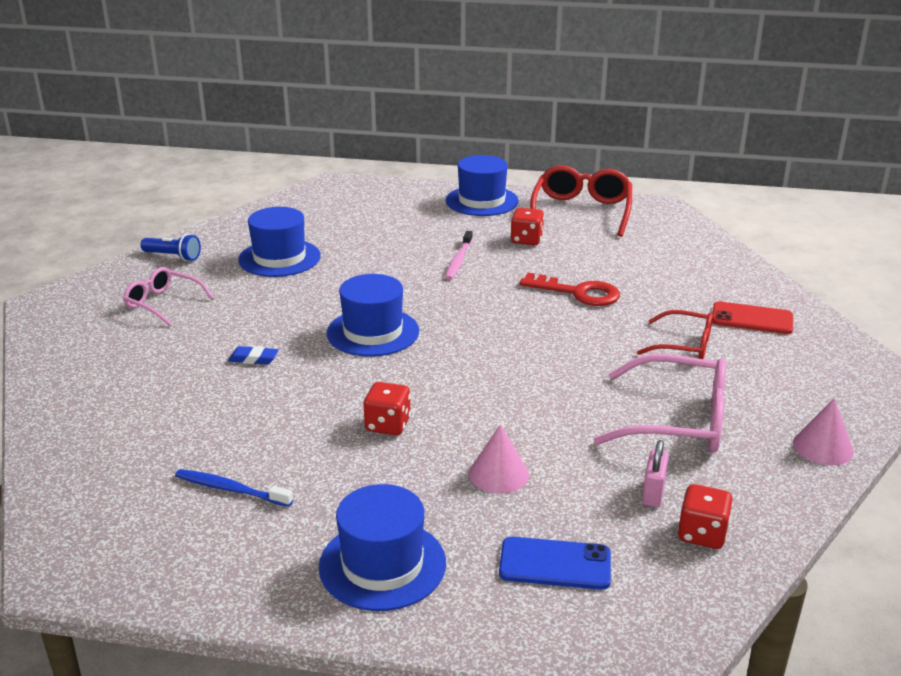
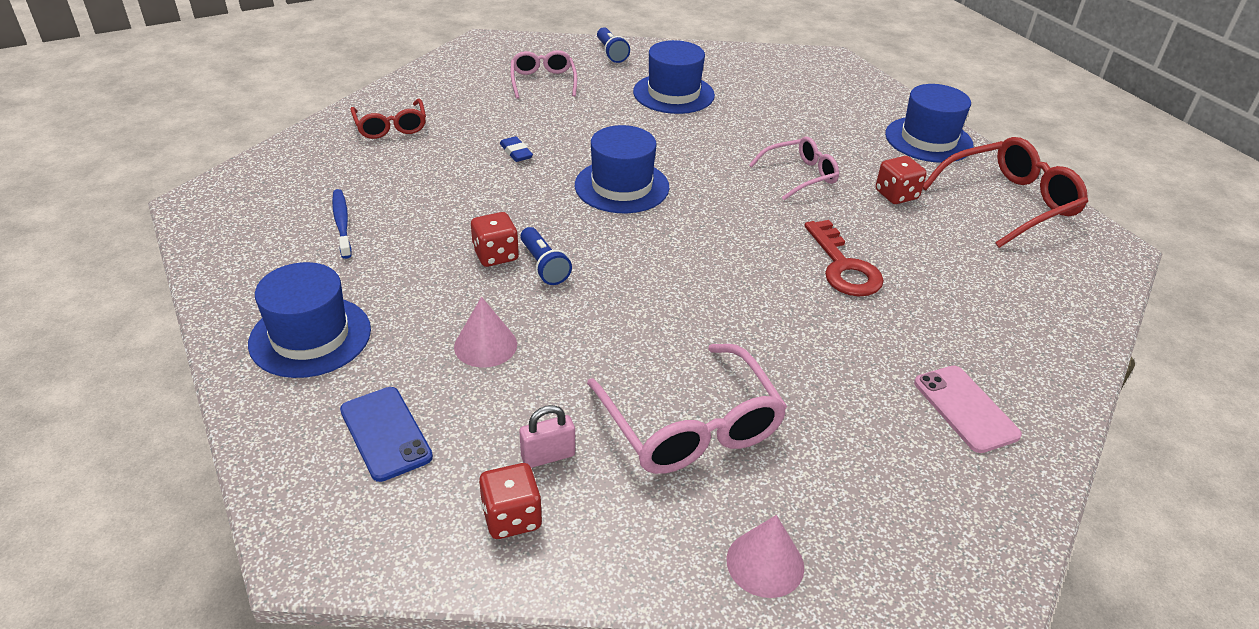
camera: 50 degrees right, 10 degrees up
pink toothbrush [445,231,473,280] -> pink glasses [749,137,839,200]
red glasses [637,310,713,359] -> red glasses moved to [350,99,426,139]
red phone [712,301,793,334] -> pink phone [914,366,1022,453]
none -> blue flashlight [520,227,572,285]

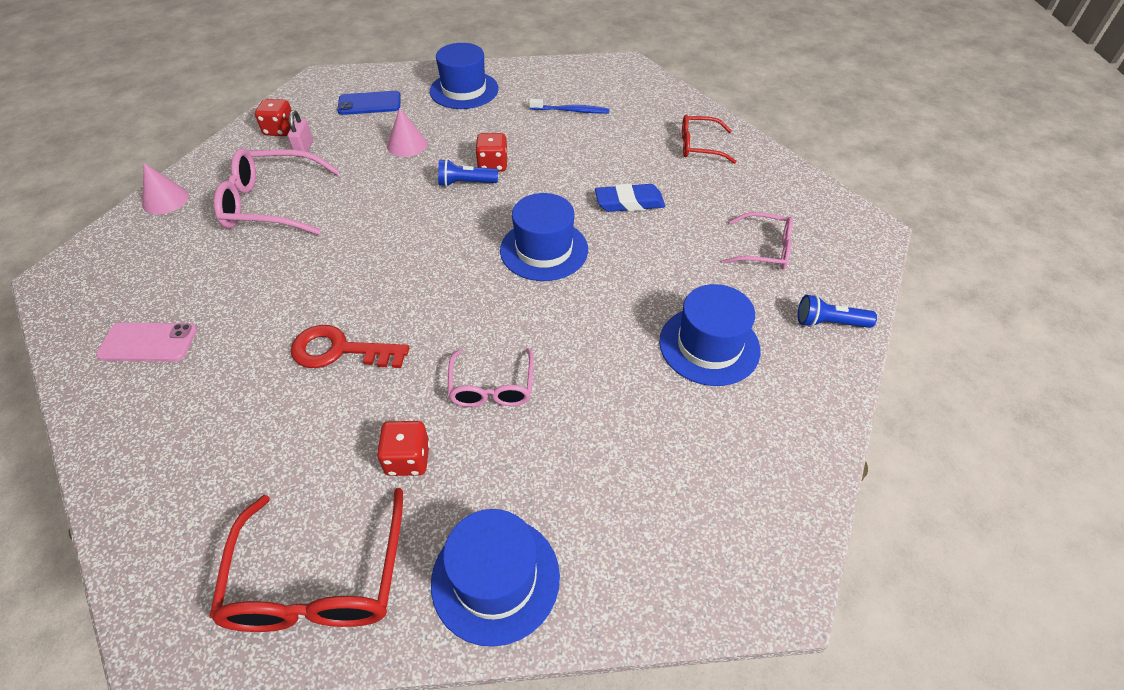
camera: 115 degrees right, 10 degrees up
blue eraser [500,136,533,162] -> blue eraser [595,184,665,212], size x1.65

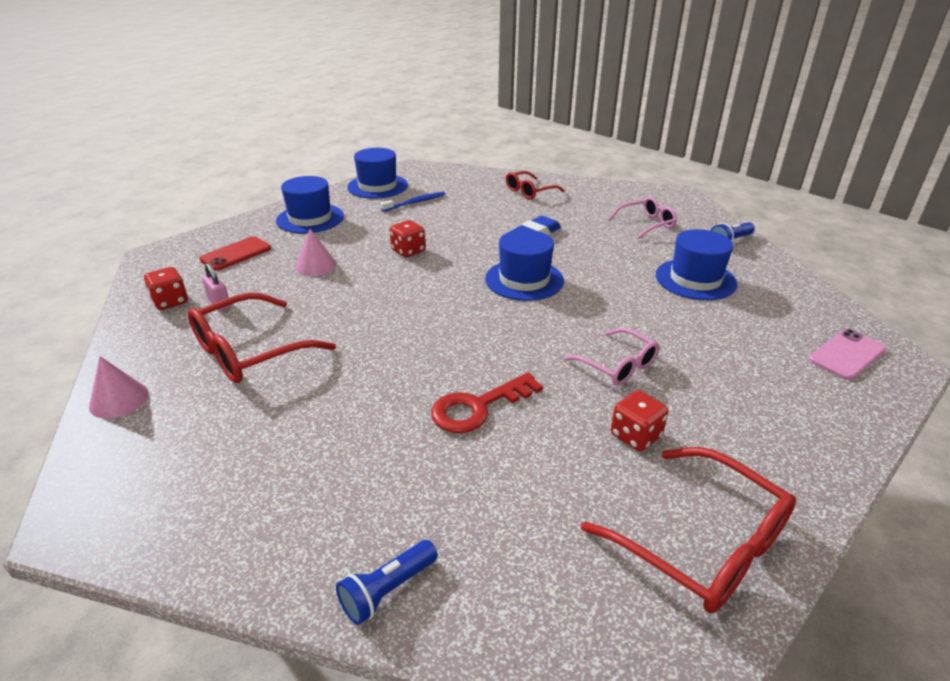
camera: 40 degrees left, 15 degrees down
pink phone [96,323,197,362] -> pink phone moved to [809,329,886,380]
pink glasses [214,148,340,235] -> red glasses [188,293,336,383]
blue phone [337,91,401,115] -> red phone [200,236,271,271]
blue hat [431,509,560,647] -> blue hat moved to [347,148,408,199]
blue flashlight [438,159,498,187] -> blue flashlight moved to [336,540,438,625]

